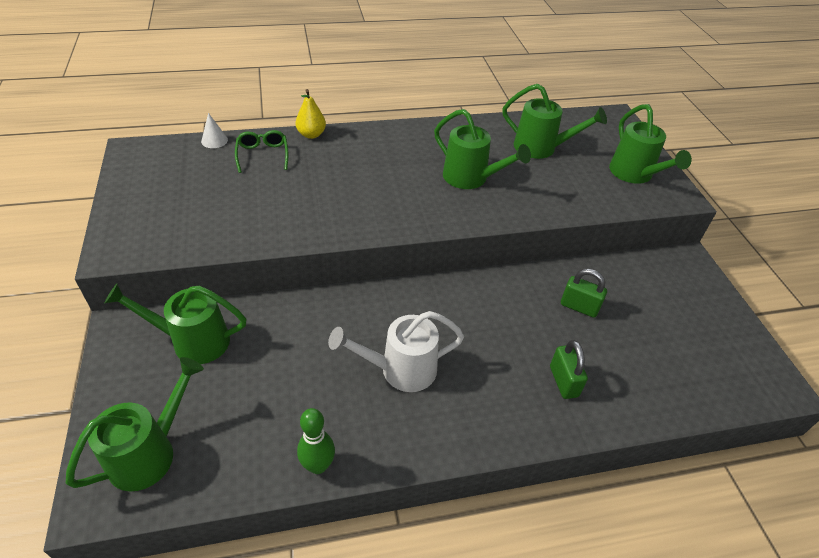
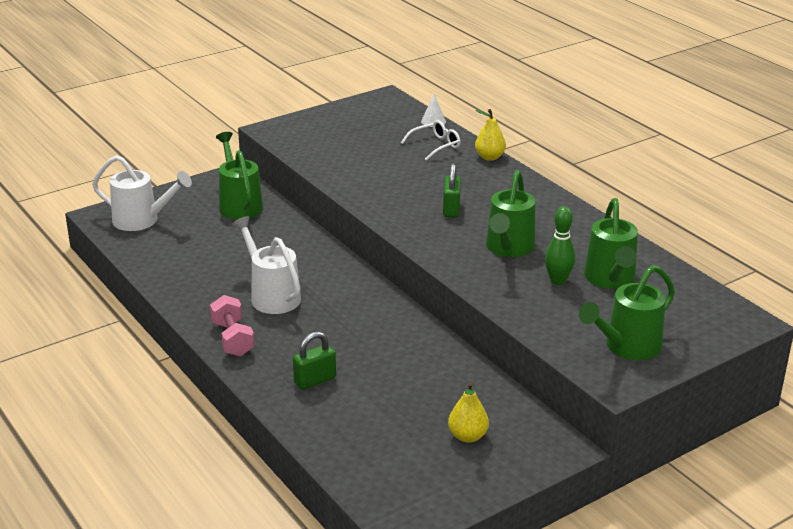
camera: 70 degrees right, 15 degrees down
green watering can [66,357,204,492] -> white watering can [92,155,192,231]
green glasses [235,130,288,173] -> white glasses [401,120,461,161]
green bowling pin [297,408,335,474] -> green bowling pin moved to [545,206,575,285]
green padlock [561,269,607,318] -> green padlock moved to [443,163,461,217]
none -> pink dumbbell [210,295,255,357]
none -> yellow pear [448,382,489,443]

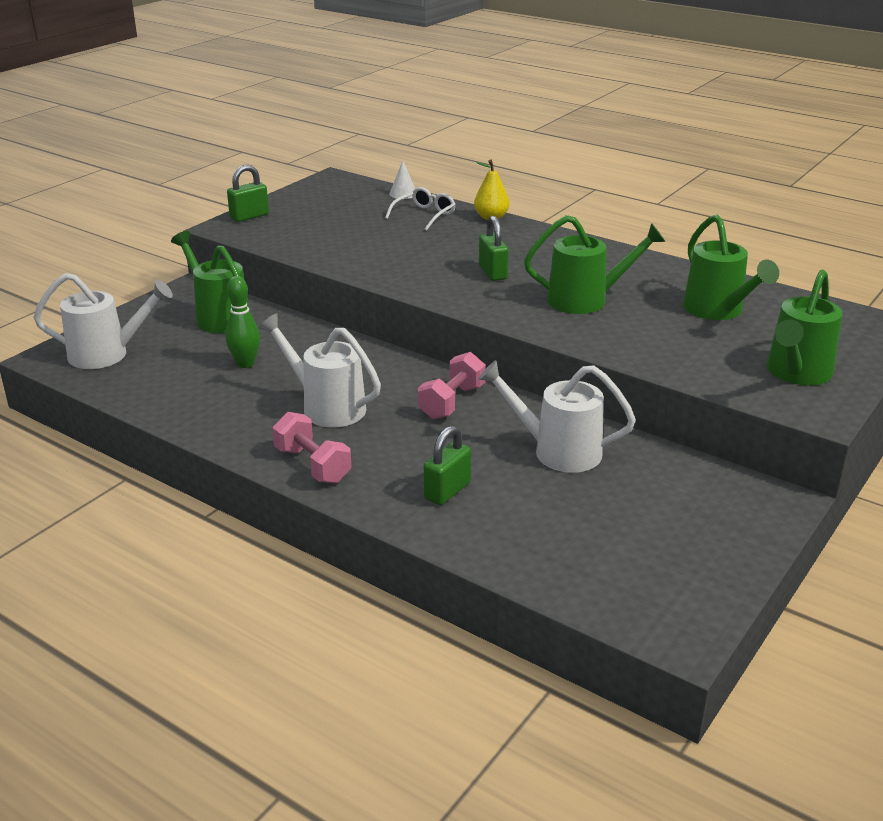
camera: 20 degrees left, 0 degrees up
yellow pear [448,382,489,443] -> none
green watering can [486,170,535,257] -> green watering can turned 90 degrees counterclockwise [524,215,666,314]
green bowling pin [545,206,575,285] -> green bowling pin moved to [226,276,260,368]
none -> green padlock [227,165,269,222]
none -> pink dumbbell [418,352,486,419]
none -> white watering can [478,360,636,473]

